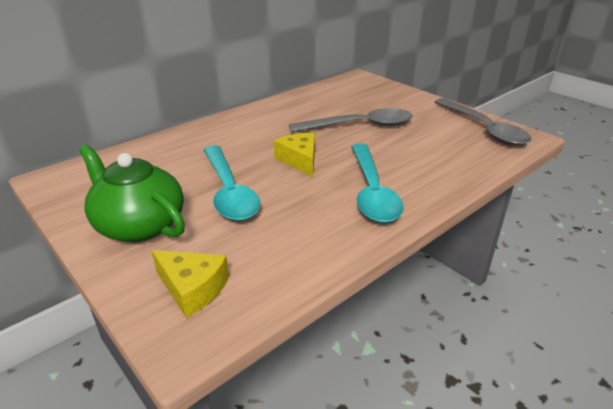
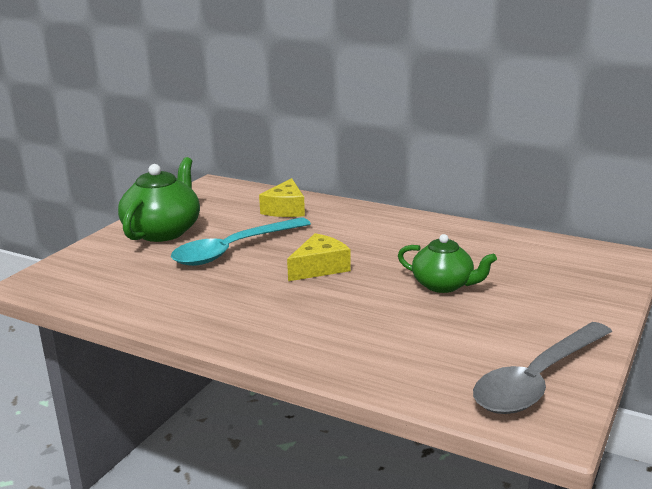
camera: 70 degrees right, 10 degrees down
yellow cheese [151,250,229,318] -> yellow cheese moved to [259,178,305,217]
grey spoon [289,108,413,132] -> green teapot [398,234,497,293]
turquoise spoon [351,144,404,223] -> none

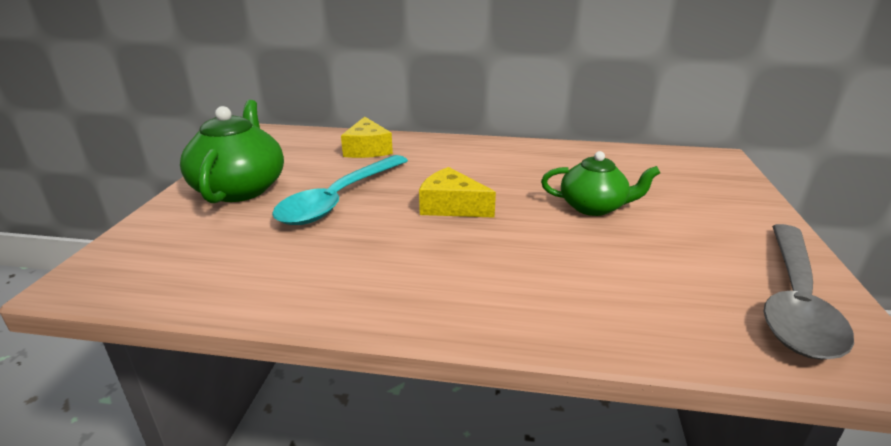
camera: 20 degrees left, 5 degrees up
yellow cheese [287,233,351,281] -> yellow cheese turned 90 degrees counterclockwise [419,167,496,218]

